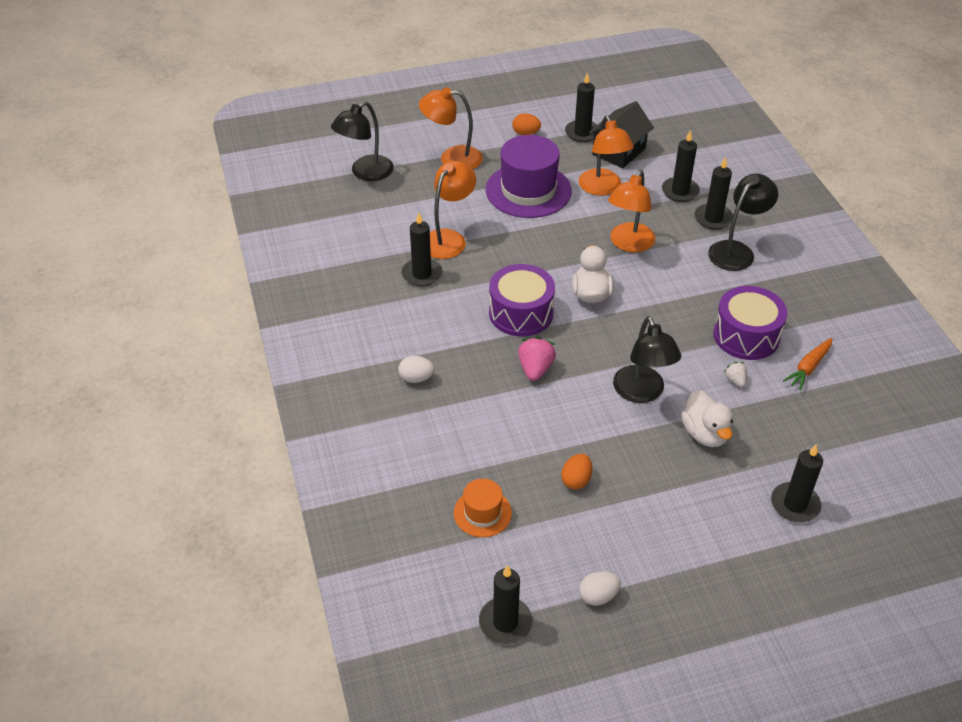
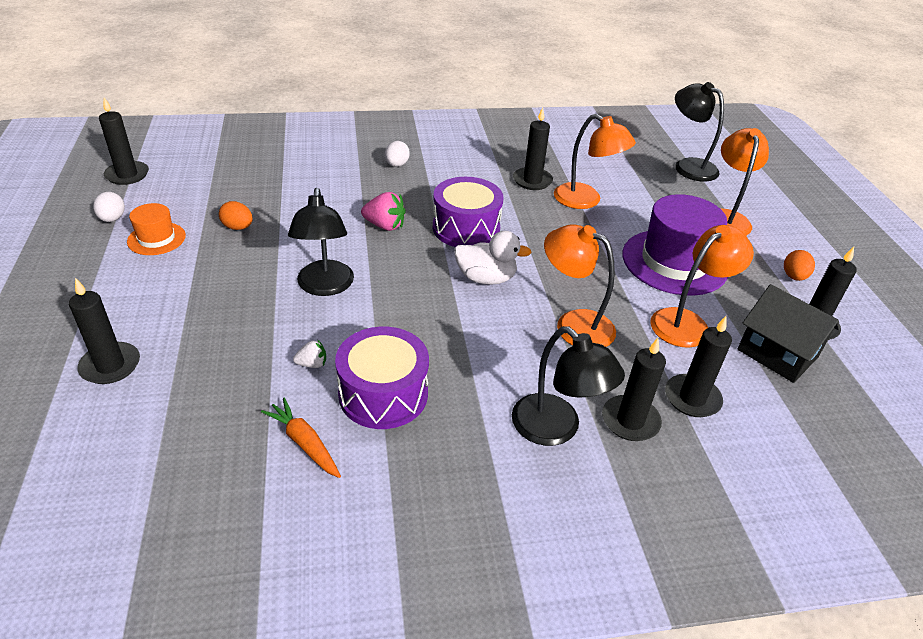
camera: 95 degrees right, 5 degrees down
orange hat [454,479,512,537] -> orange hat moved to [127,203,186,255]
orange lamp [579,115,634,196] -> orange lamp turned 150 degrees clockwise [650,225,754,348]
black lamp [613,316,681,403] -> black lamp turned 90 degrees counterclockwise [288,188,354,296]
white duck [681,390,733,447] -> none

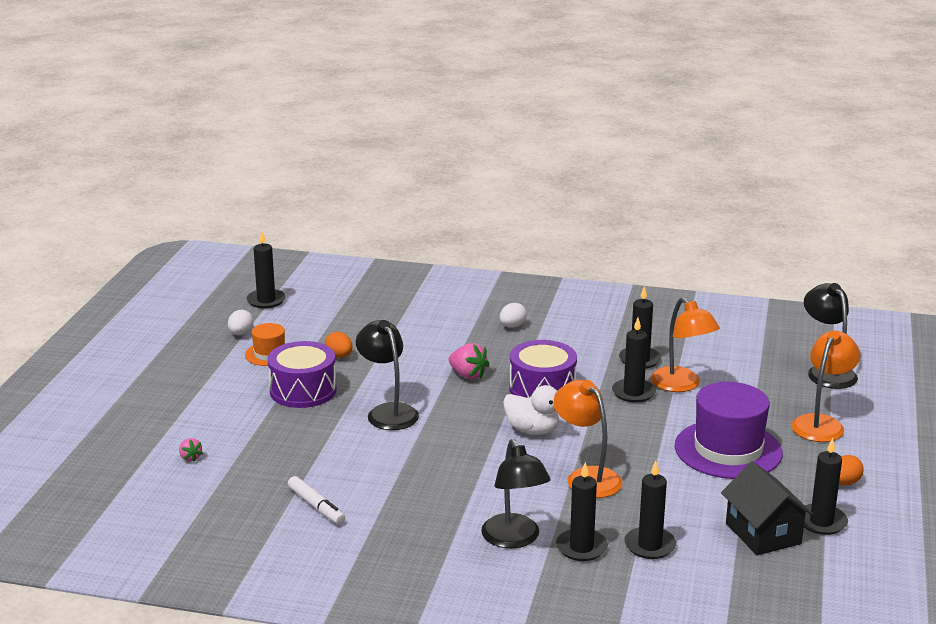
camera: 25 degrees right, 15 degrees down
black candle [69,278,140,384] -> black candle moved to [612,318,656,403]
orange carrot [261,398,341,478] -> white marker [288,476,345,524]
black lamp [288,188,354,296] -> black lamp turned 135 degrees clockwise [356,320,419,430]
white strawberry [293,339,326,368] -> none
purple drum [335,327,429,429] -> purple drum moved to [267,341,337,408]
orange lamp [650,225,754,348] -> none
none -> pink strawberry [179,438,203,462]

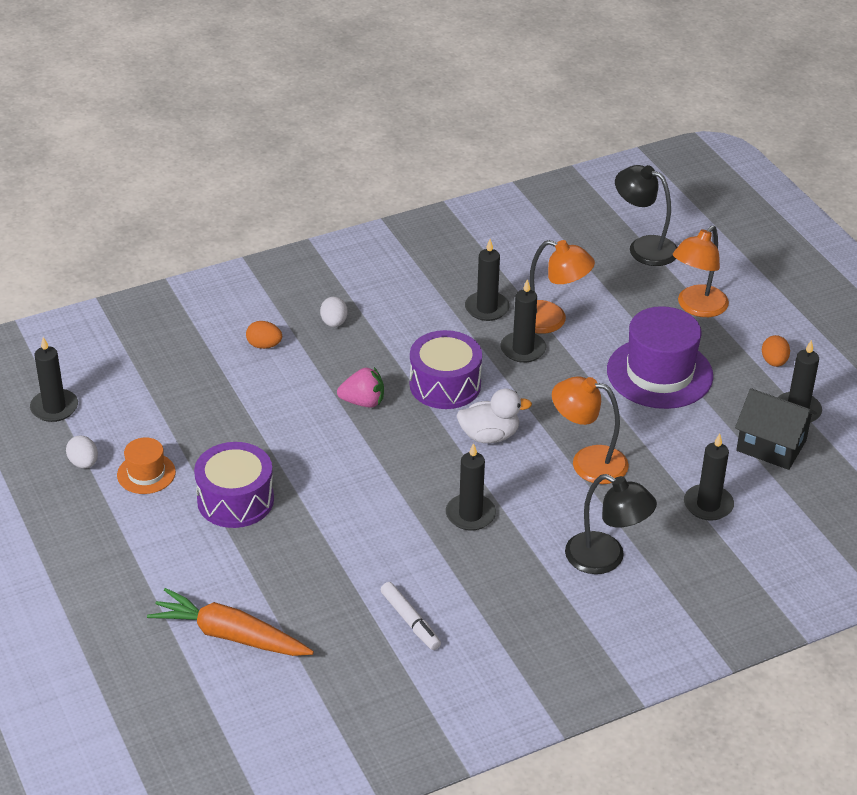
camera: 40 degrees left, 15 degrees up
pink strawberry [179,438,203,462] -> orange carrot [147,588,314,656]
white marker [288,476,345,524] -> white marker turned 45 degrees clockwise [381,582,441,650]
orange egg [325,332,353,358] -> orange egg moved to [246,321,282,349]
black lamp [356,320,419,430] -> none
black candle [556,462,608,561] -> black candle moved to [446,443,496,530]
orange lamp [791,331,860,442] -> orange lamp turned 135 degrees counterclockwise [673,225,729,317]

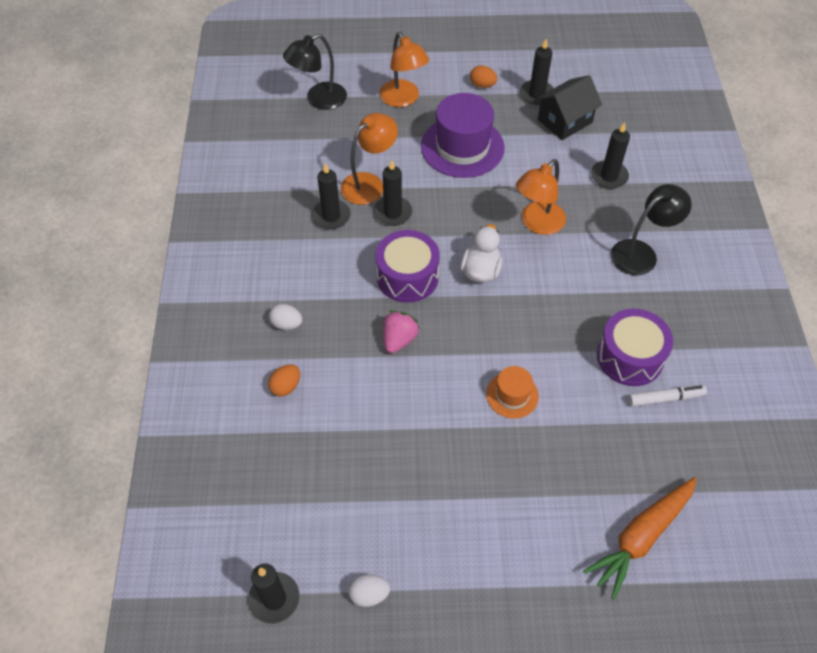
camera: 65 degrees left, 15 degrees up
orange hat [117,437,176,494] -> orange hat moved to [486,366,539,419]
purple drum [194,442,274,528] -> purple drum moved to [597,309,673,386]
black candle [446,443,496,530] -> none

